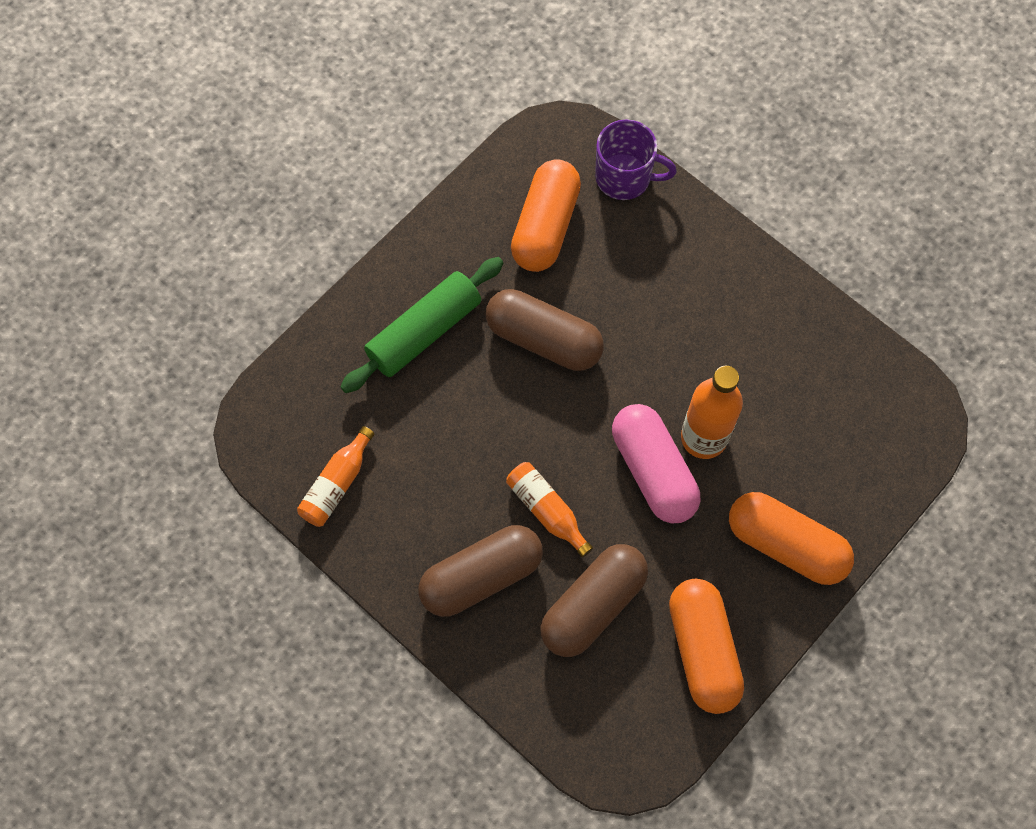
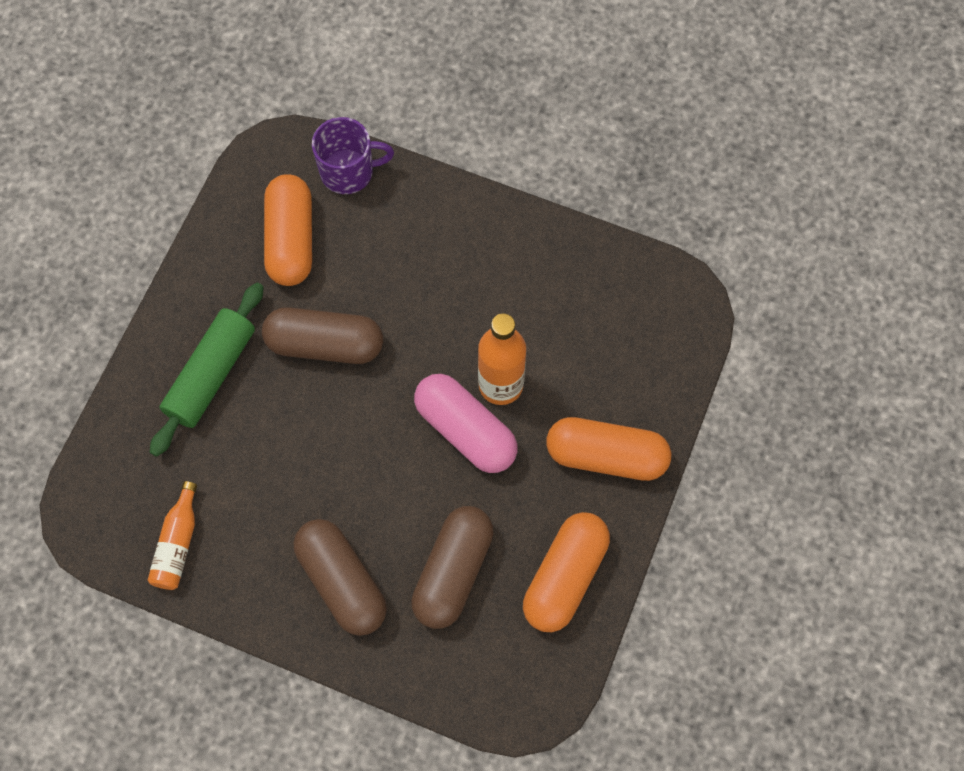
camera: 20 degrees left, 0 degrees up
brown capsule [418,525,543,617] -> brown capsule turned 75 degrees counterclockwise [294,519,387,636]
orange bottle [506,462,593,558] -> none
orange capsule [669,579,744,714] -> orange capsule turned 60 degrees clockwise [523,512,610,632]

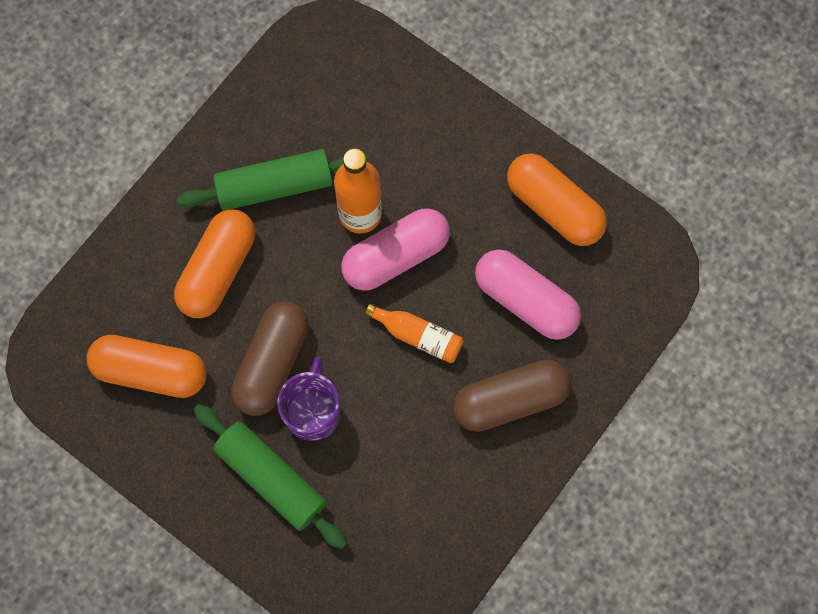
camera: 75 degrees left, 5 degrees up
orange bottle [148,481,197,590] -> orange bottle moved to [365,303,464,363]
purple mug [312,117,394,194] -> purple mug moved to [277,356,340,441]
brown capsule [411,506,494,629] -> pink capsule [475,249,581,340]
orange capsule [546,417,671,481] -> orange capsule moved to [174,209,255,318]
none -> green rolling pin [177,149,369,211]

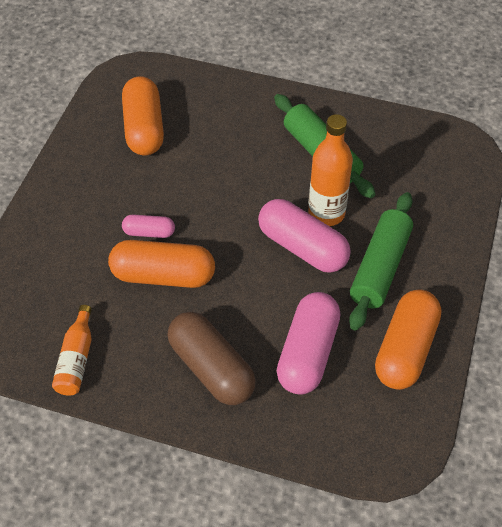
camera: 70 degrees right, 20 degrees down
orange capsule [174,209,255,318] -> orange capsule moved to [108,240,215,288]
green rolling pin [194,404,347,549] -> green rolling pin moved to [349,192,413,331]
brown capsule [231,301,309,416] -> none
purple mug [277,356,340,441] -> pink capsule [122,215,175,238]
orange bottle [365,303,464,363] -> orange bottle moved to [52,305,92,396]

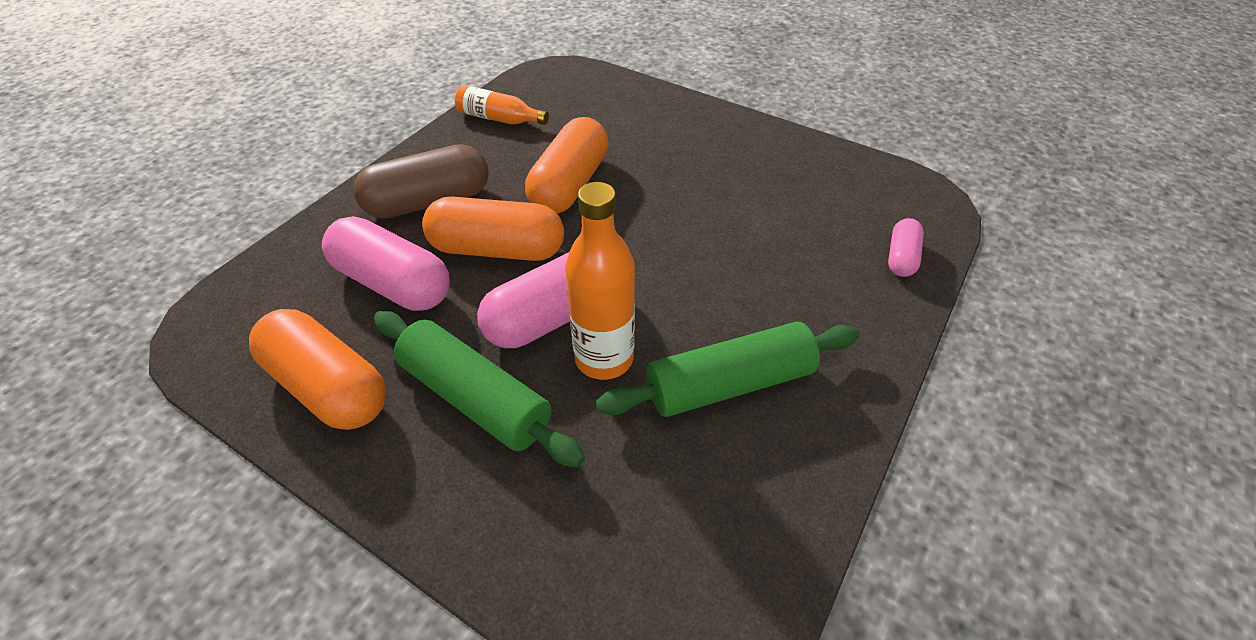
camera: 105 degrees right, 5 degrees down
orange capsule [122,77,164,155] -> orange capsule moved to [422,197,564,261]
pink capsule [122,215,175,238] -> pink capsule moved to [888,218,924,277]

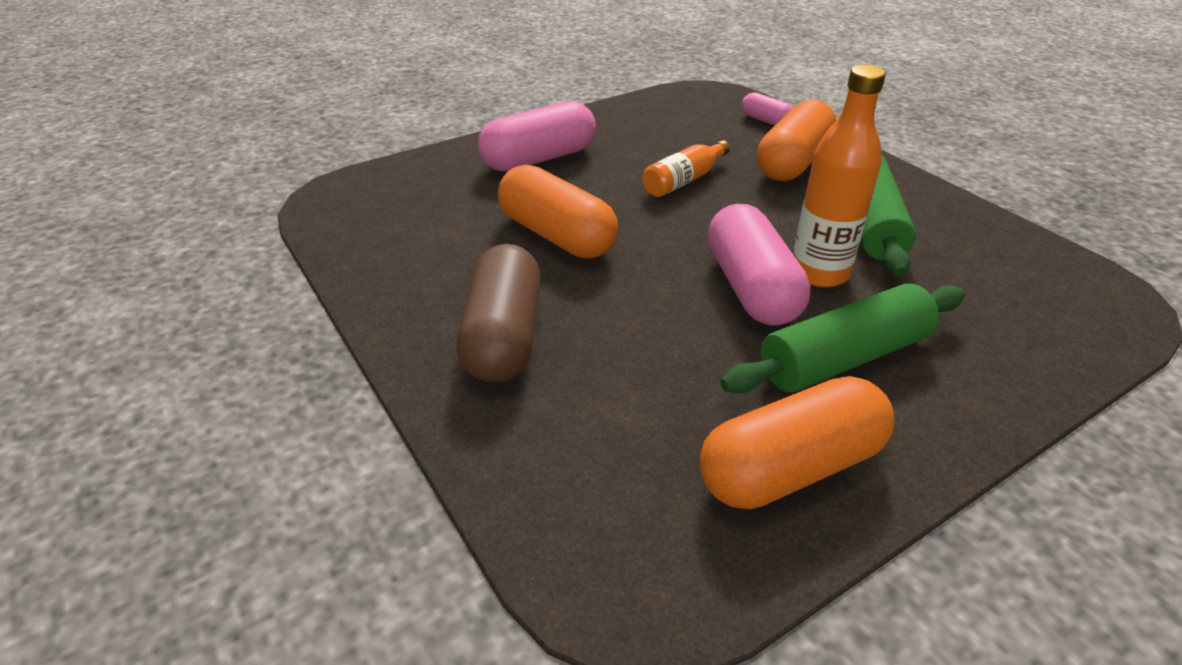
camera: 65 degrees left, 10 degrees down
pink capsule [322,216,450,311] -> pink capsule moved to [478,101,596,172]
orange capsule [422,197,564,261] -> orange capsule moved to [757,99,837,181]
orange bottle [454,85,549,125] -> orange bottle moved to [643,140,730,197]

